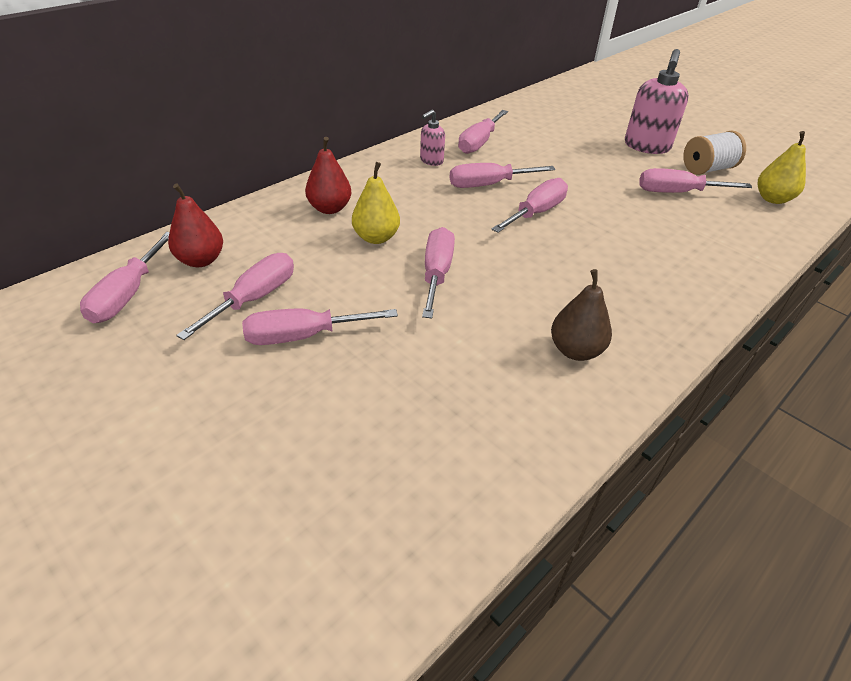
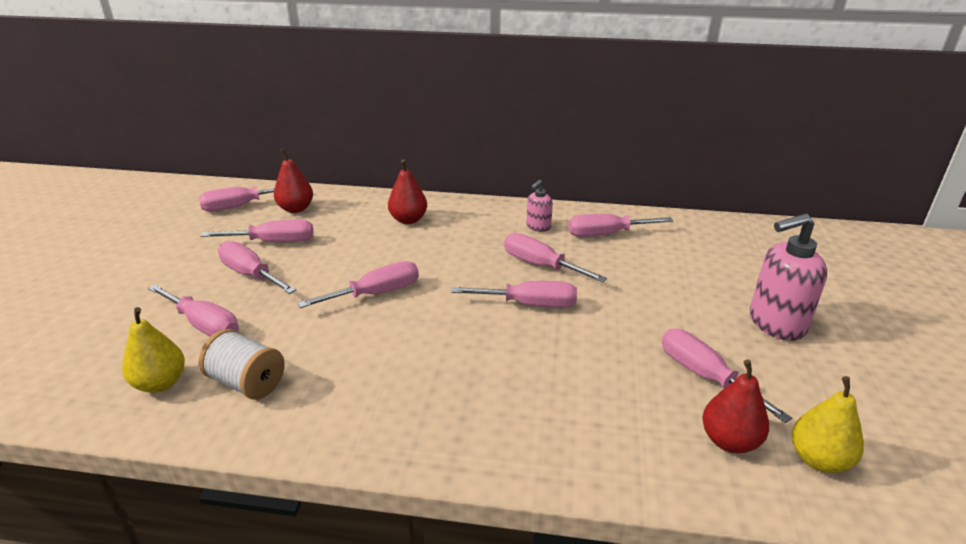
camera: 55 degrees right, 10 degrees down
yellow pear [352,162,400,244] -> yellow pear moved to [122,307,185,393]
pink soap dispenser [420,110,445,166] -> pink soap dispenser turned 60 degrees counterclockwise [526,180,553,232]
brown pear [551,269,612,361] -> none
white spool [683,131,746,175] -> white spool moved to [199,329,285,400]
none -> pink screwdriver [148,284,239,337]
none -> red pear [702,360,769,453]

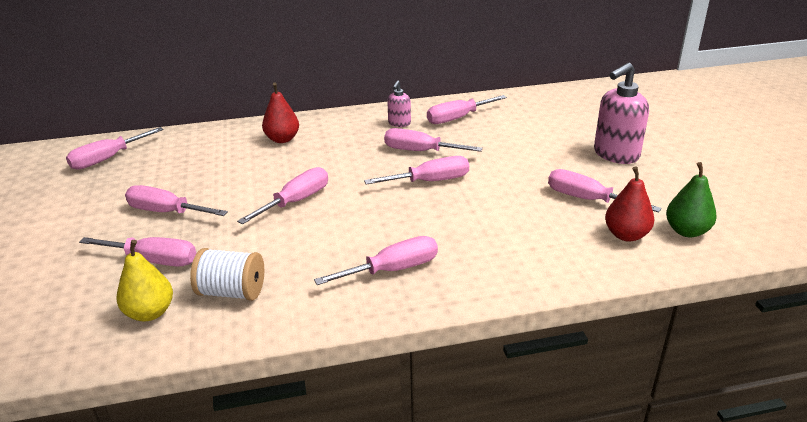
camera: 20 degrees left, 0 degrees up
pink screwdriver [201,219,313,242] -> pink screwdriver moved to [314,236,438,285]
red pear [274,149,313,213] -> none
yellow pear [792,376,864,473] -> green pear [666,162,717,237]

